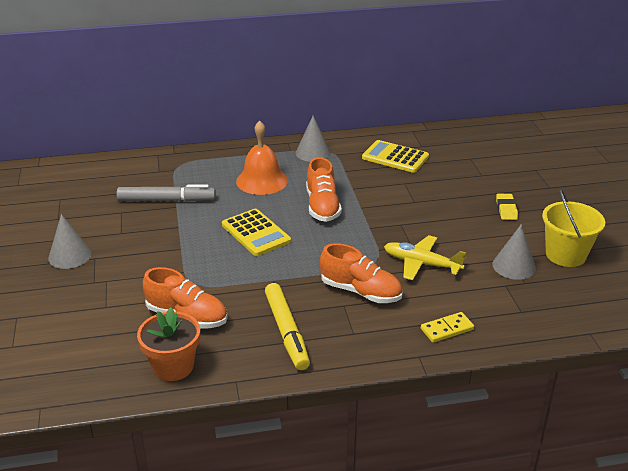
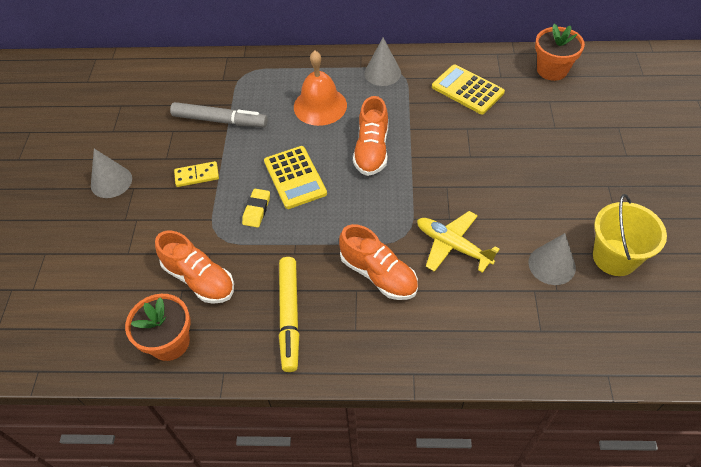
camera: 15 degrees right, 20 degrees up
yellow domino [421,312,474,343] -> yellow domino moved to [174,161,219,187]
yellow eraser [496,194,518,220] -> yellow eraser moved to [242,189,270,228]
none -> orange flower pot [535,24,585,81]

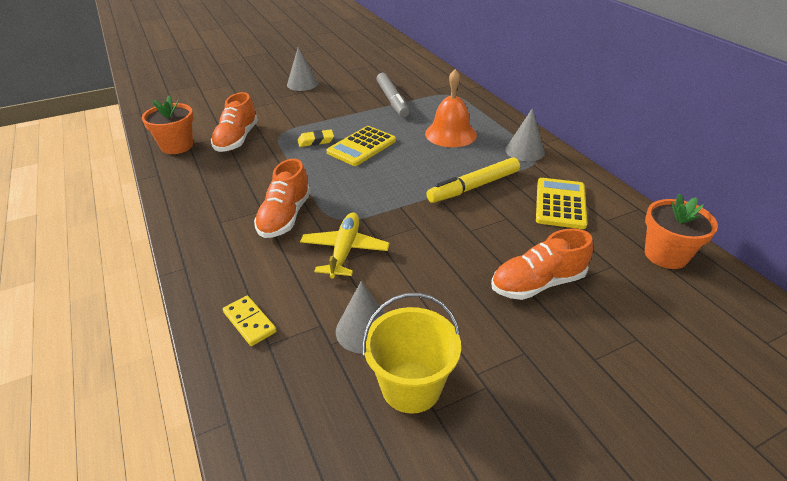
camera: 60 degrees right, 15 degrees down
yellow domino [174,161,219,187] -> yellow domino moved to [223,296,277,346]
yellow marker [279,257,299,372] -> yellow marker moved to [426,157,520,203]
orange shoe [353,96,388,176] -> orange shoe moved to [491,228,593,300]

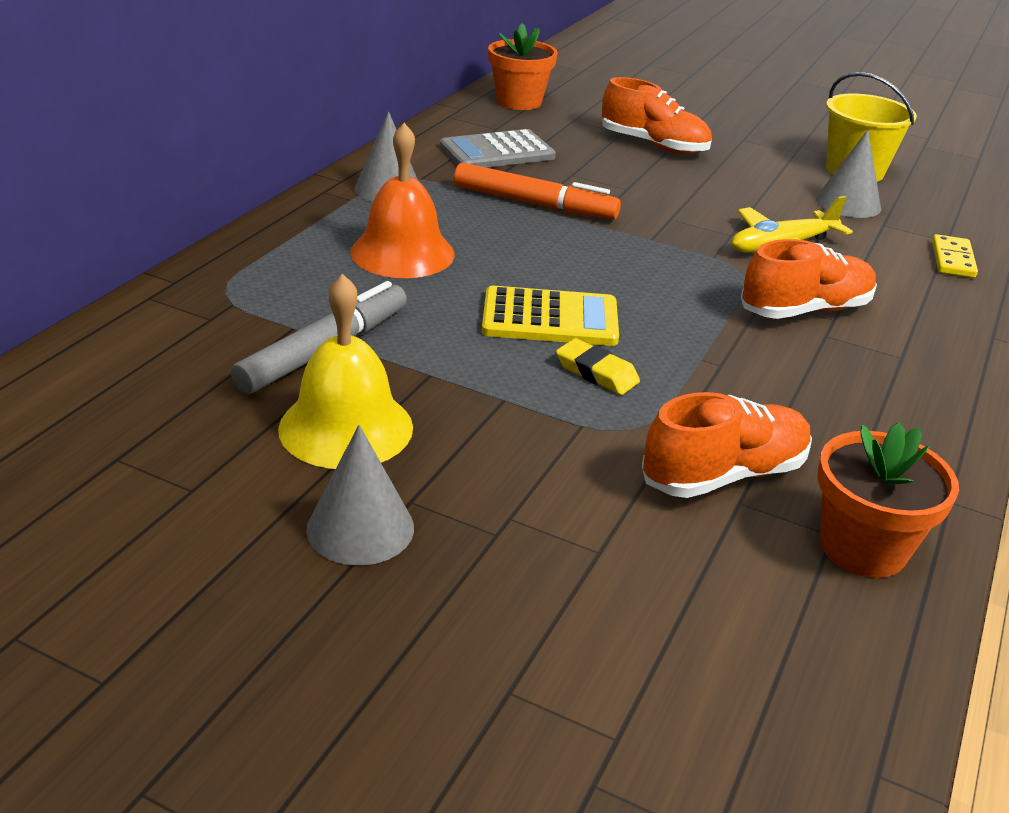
camera: 130 degrees left, 5 degrees down
yellow marker [426,157,520,203] -> orange marker [454,163,621,220]
yellow calculator [536,178,587,229] -> grey calculator [440,129,556,168]
none -> yellow bell [278,274,413,469]

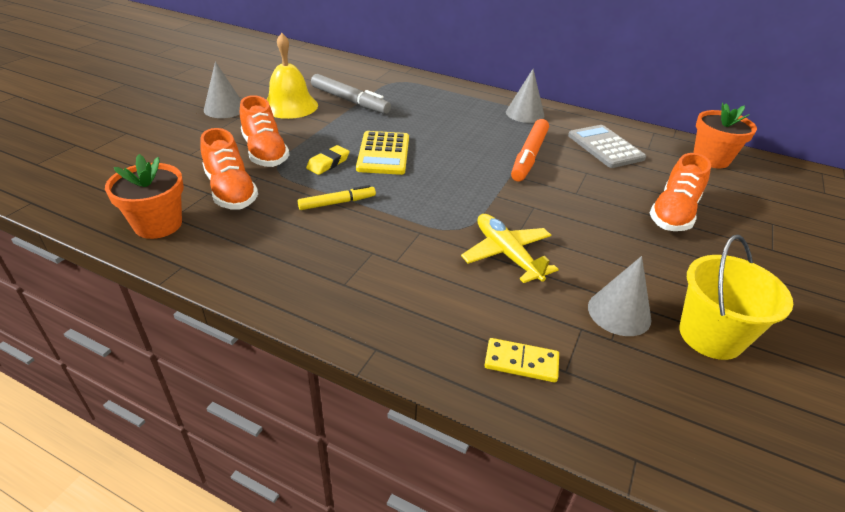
camera: 90 degrees right, 5 degrees up
orange bell [350,123,454,278] -> none
orange shoe [741,239,877,319] -> orange shoe moved to [240,95,289,167]
none -> yellow marker [297,185,376,210]

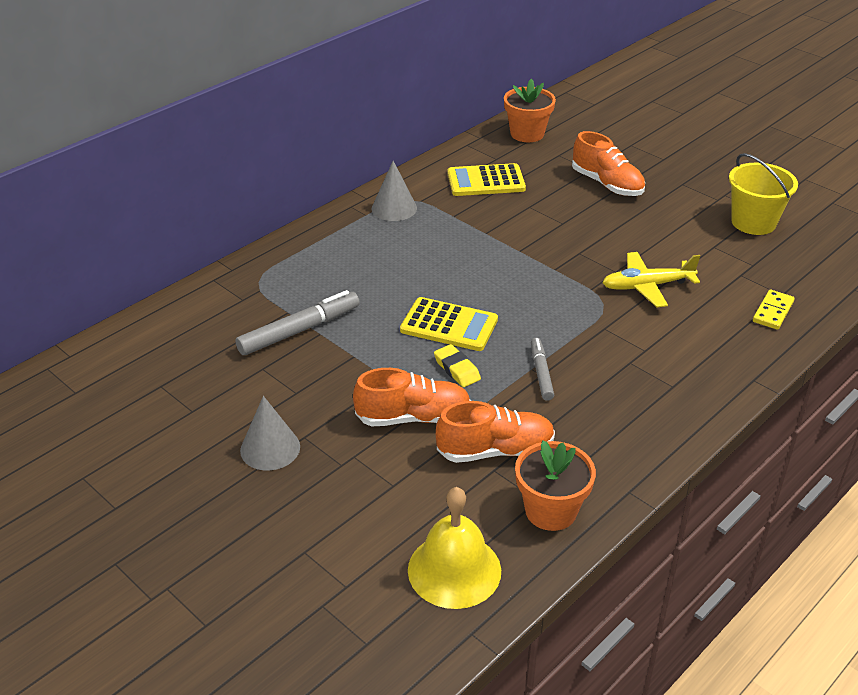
camera: 70 degrees left, 0 degrees up
yellow bell [266,33,318,119] -> yellow bell moved to [408,487,501,609]
yellow marker [297,185,376,210] -> grey marker [531,338,554,401]
orange marker [511,119,549,182] -> none
grey calculator [568,125,646,168] -> yellow calculator [447,163,526,196]
grey cone [588,256,652,336] -> none

